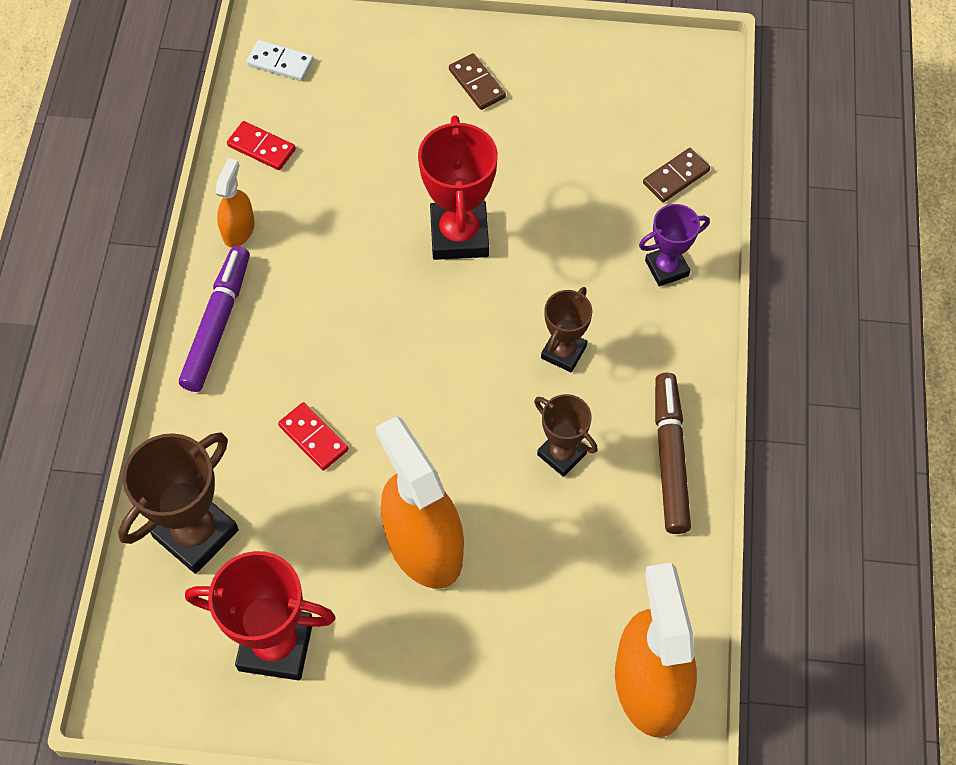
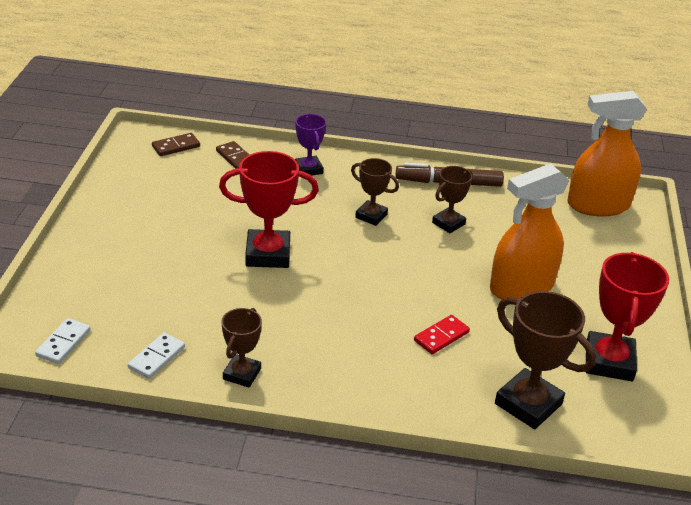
camera: 90 degrees left, 25 degrees down
purple marker [179,246,250,392] -> none
orange spray bottle [216,158,255,247] -> brown trophy [221,308,262,388]
red domino [227,121,296,170] -> white domino [128,333,185,379]
brown domino [449,53,506,110] -> brown domino moved to [152,133,200,156]

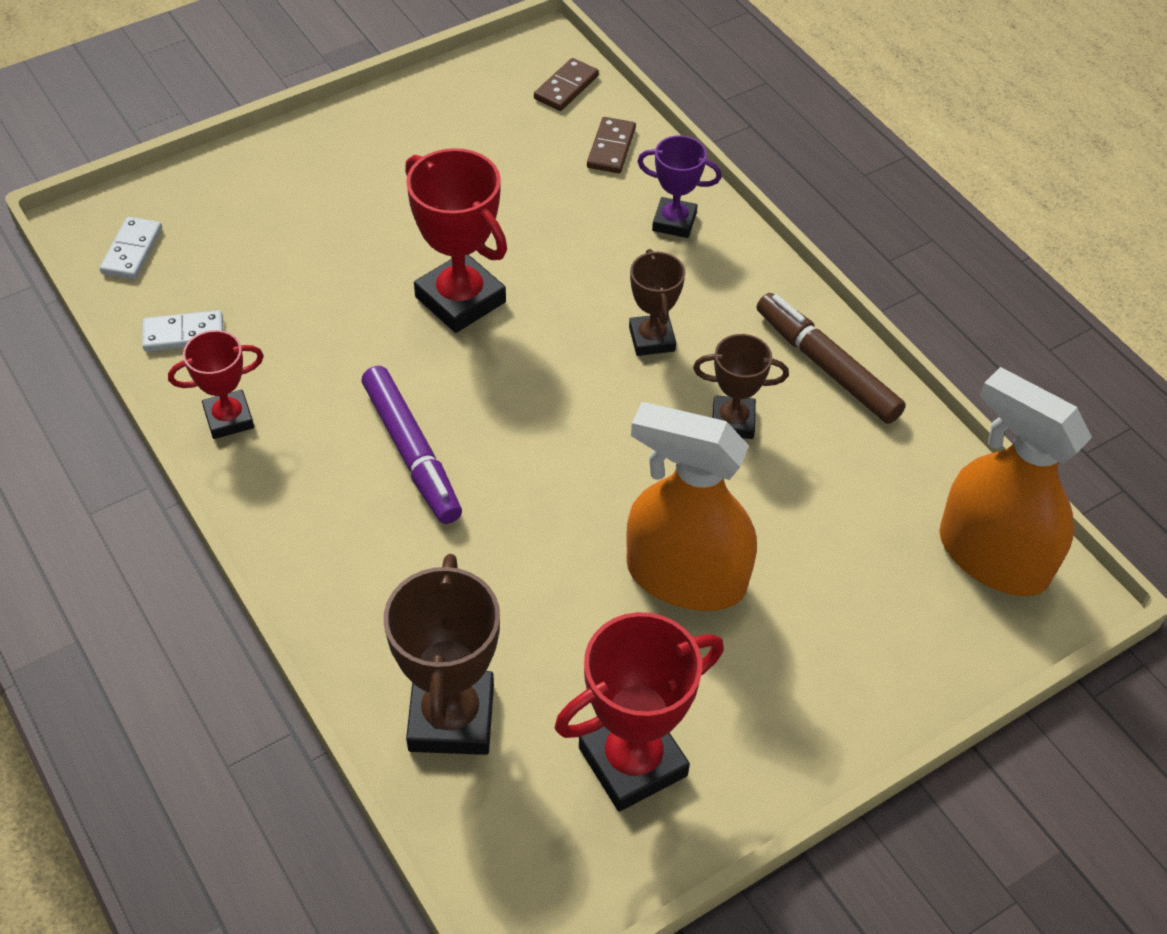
camera: 50 degrees right, 15 degrees up
white domino [35,318,91,364] -> white domino turned 60 degrees counterclockwise [99,217,162,279]
brown domino [152,133,200,156] -> brown domino turned 75 degrees counterclockwise [534,58,599,111]
brown trophy [221,308,262,388] -> red trophy [168,330,264,439]
purple trophy [295,114,326,175] -> purple trophy turned 75 degrees clockwise [637,135,722,238]
red domino [414,315,470,354] -> none
none -> purple marker [362,366,462,524]

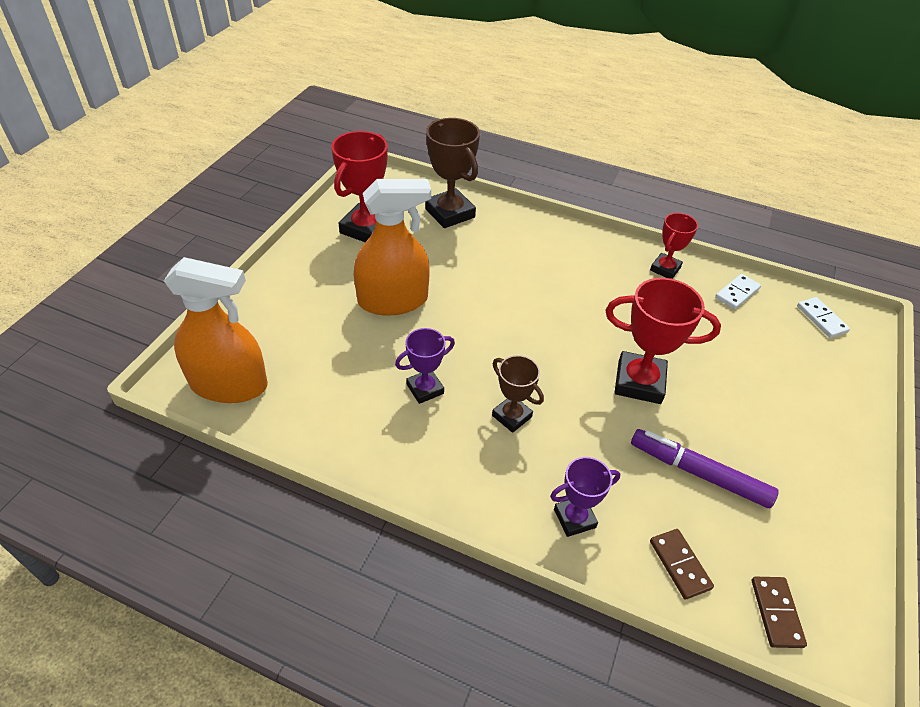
camera: 145 degrees right, 5 degrees down
purple marker [362,366,462,524] -> purple marker moved to [631,429,779,508]
brown trophy [693,334,789,439] -> purple trophy [395,328,455,404]
brown marker [756,293,906,424] -> none

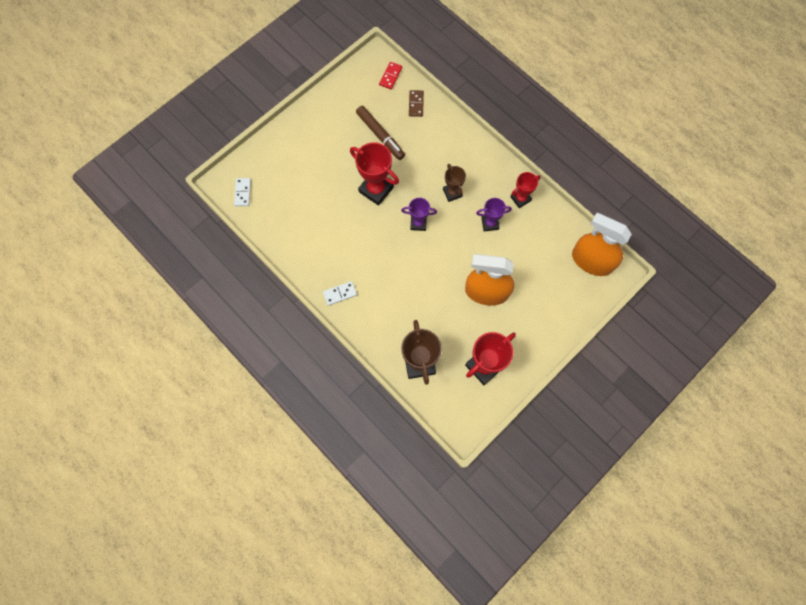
camera: 155 degrees left, 25 degrees up
purple trophy [550,457,620,537] -> purple trophy moved to [401,198,437,231]
purple marker [631,429,779,508] -> brown marker [356,106,405,160]
red trophy [650,213,698,279] -> red trophy moved to [510,172,541,208]
white domino [715,274,761,310] -> white domino moved to [323,281,357,306]
brown domino [751,577,807,648] -> red domino [379,62,402,89]

